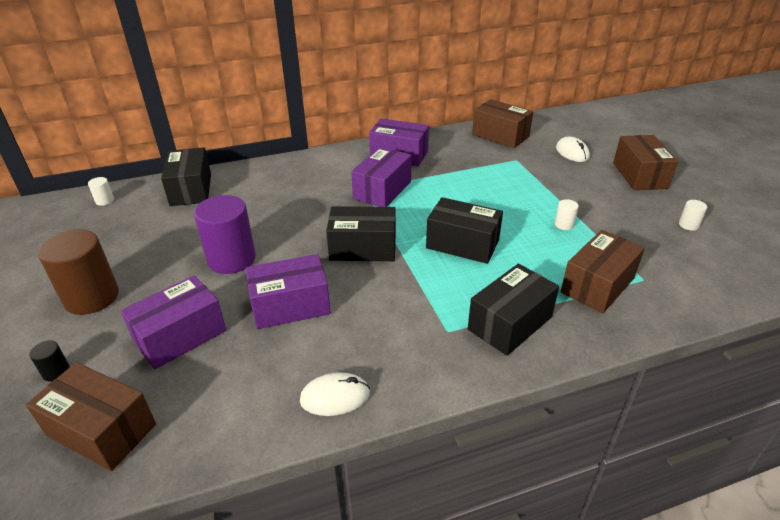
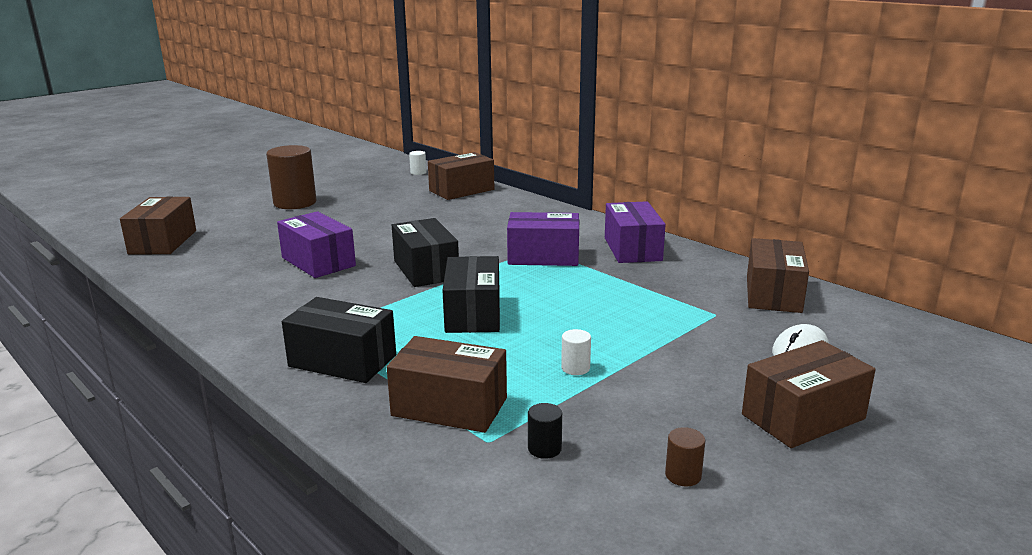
camera: 65 degrees right, 15 degrees down
black cylinder [29,340,70,382] -> black cylinder moved to [528,403,562,459]
purple box [121,275,226,370] -> none
black box [161,147,211,206] -> brown box [428,152,494,200]
purple cylinder [194,195,256,274] -> none
white mouse [300,372,370,416] -> none
white cylinder [679,200,707,231] -> brown cylinder [665,427,705,486]

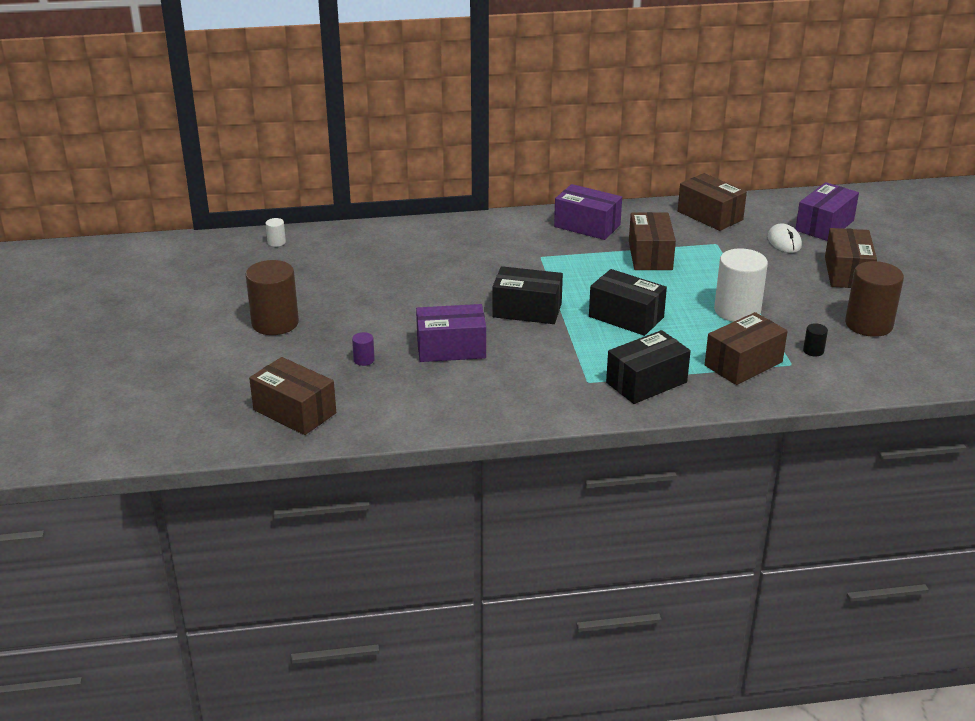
camera: 55 degrees left, 10 degrees up
brown box [428,152,494,200] -> brown box moved to [629,212,676,270]
purple box [507,212,579,266] -> purple box moved to [795,182,859,241]
white cylinder [561,329,591,375] -> white cylinder [714,248,768,322], size x2.34
brown cylinder [665,427,705,486] -> brown cylinder [845,261,904,337], size x2.34
none -> purple cylinder [352,332,375,366]

